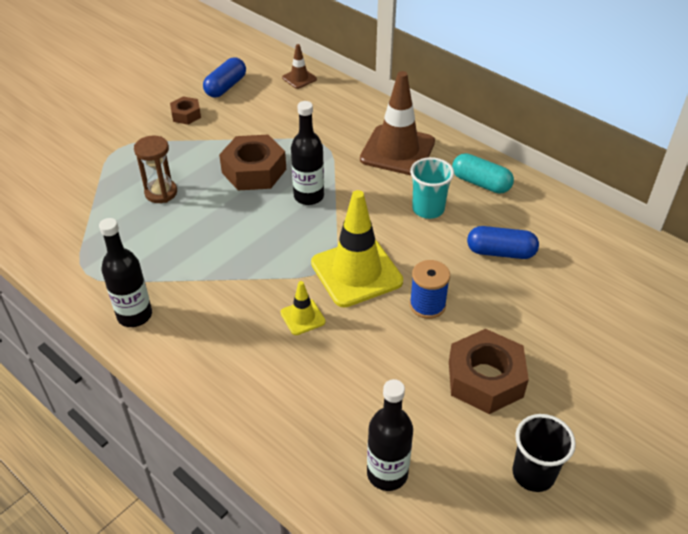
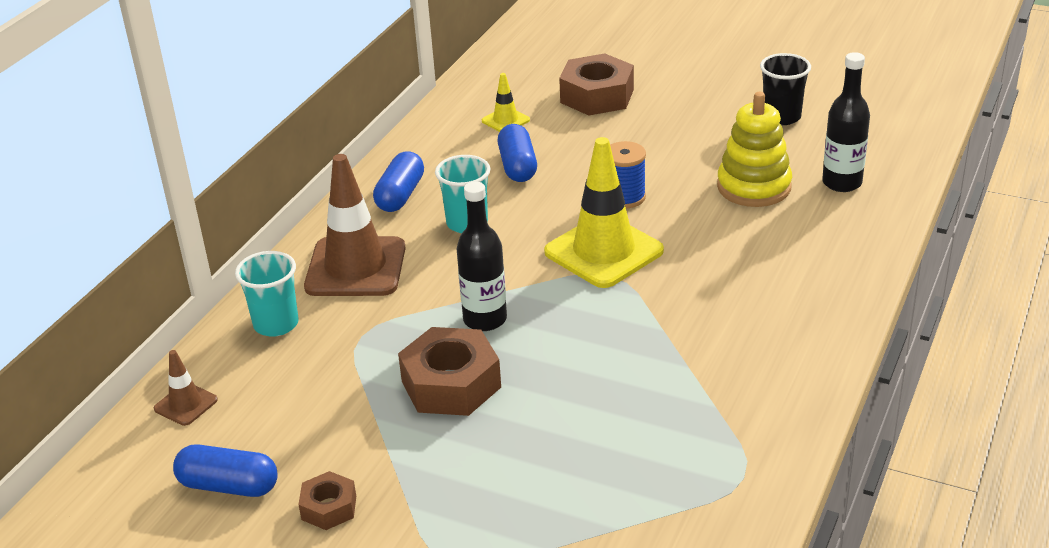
camera: 105 degrees left, 10 degrees down
black bottle [99,218,152,327] -> none
brown hourglass [134,136,177,203] -> none
yellow traffic cone [280,281,326,335] -> yellow traffic cone moved to [482,73,530,132]
brown nut [449,329,529,414] -> brown nut moved to [559,53,634,115]
turquoise capsule [452,153,514,194] -> blue capsule [373,151,424,212]
none -> turquoise cup [235,251,298,337]
none -> yellow stacking toy [717,92,792,207]

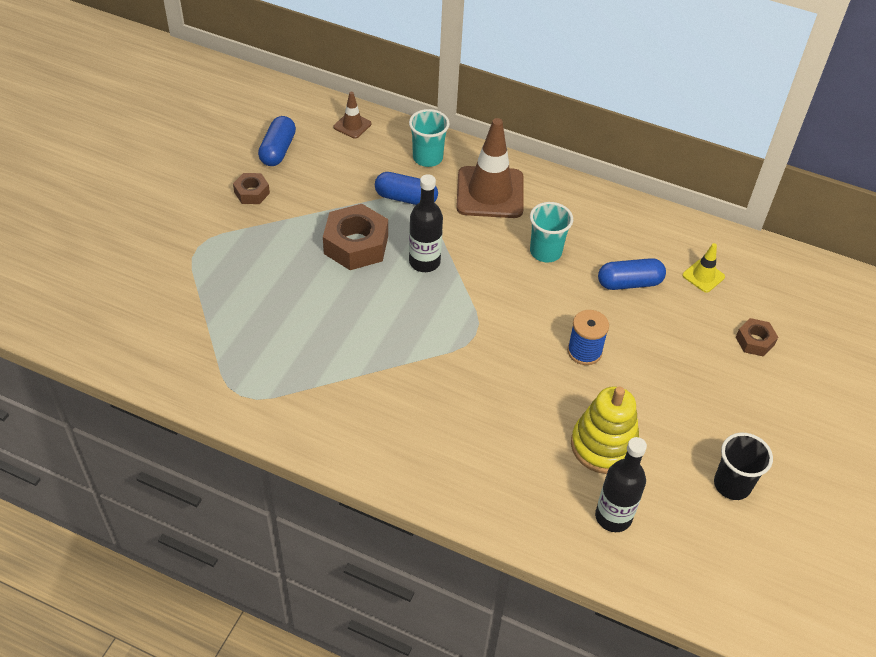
camera: 85 degrees right, 15 degrees up
blue capsule [373,151,424,212] -> blue capsule moved to [375,172,438,205]
yellow traffic cone [544,137,664,288] -> none
brown nut [559,53,634,115] -> brown nut [736,318,778,357], size x0.54

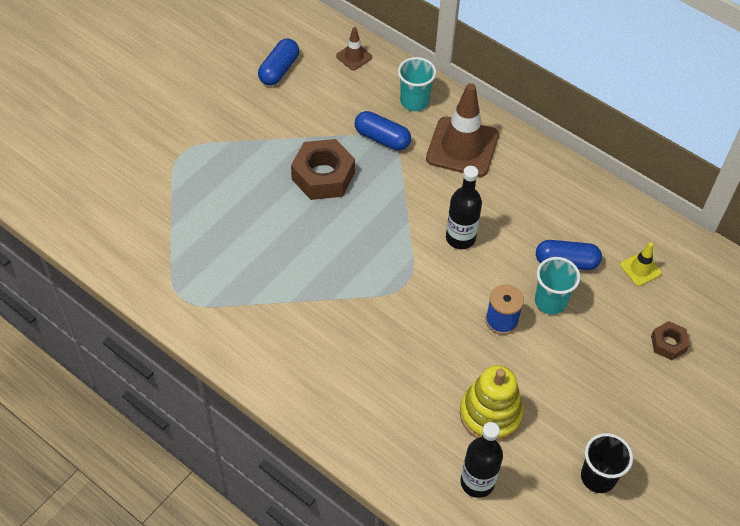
camera: 15 degrees right, 5 degrees up
brown nut [233,173,270,204] -> none
black bottle [409,174,443,272] -> black bottle moved to [446,166,482,249]
turquoise cup [530,202,573,262] -> turquoise cup moved to [535,257,580,314]

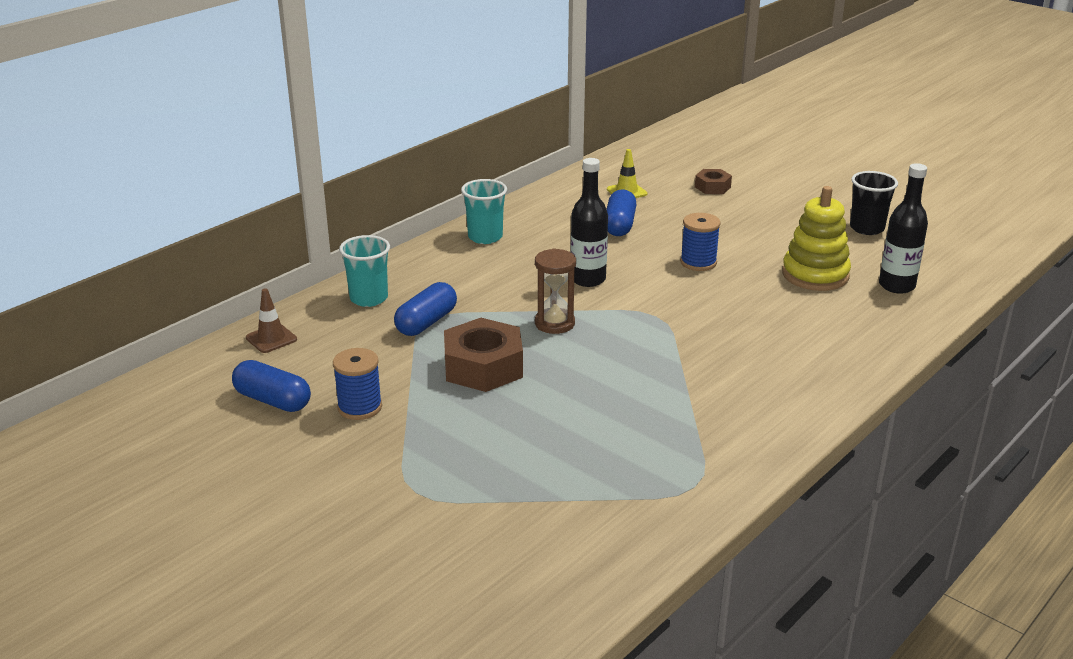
camera: 85 degrees left, 25 degrees down
brown traffic cone [426,83,499,177] -> none
turquoise cup [535,257,580,314] -> turquoise cup moved to [461,179,507,244]
none -> blue spool [333,348,382,420]
none -> brown hourglass [535,248,576,334]

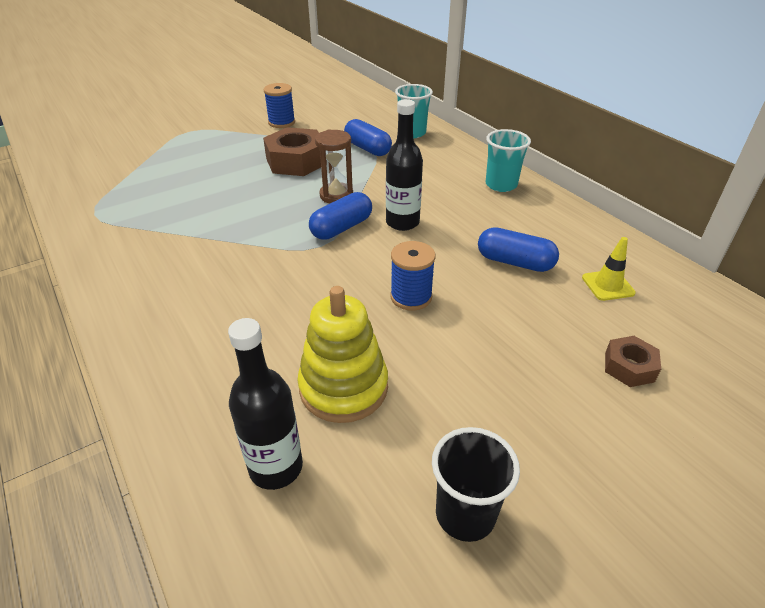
camera: 105 degrees right, 10 degrees up
blue capsule [232,360,311,412] -> blue capsule moved to [309,192,372,240]
brown traffic cone [246,288,297,353] -> none

